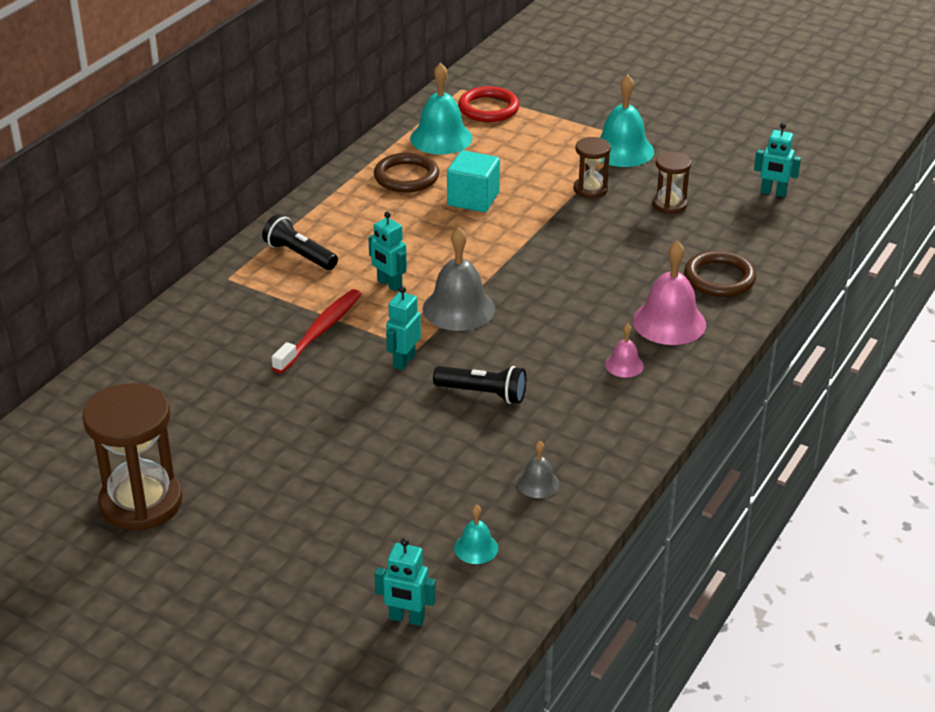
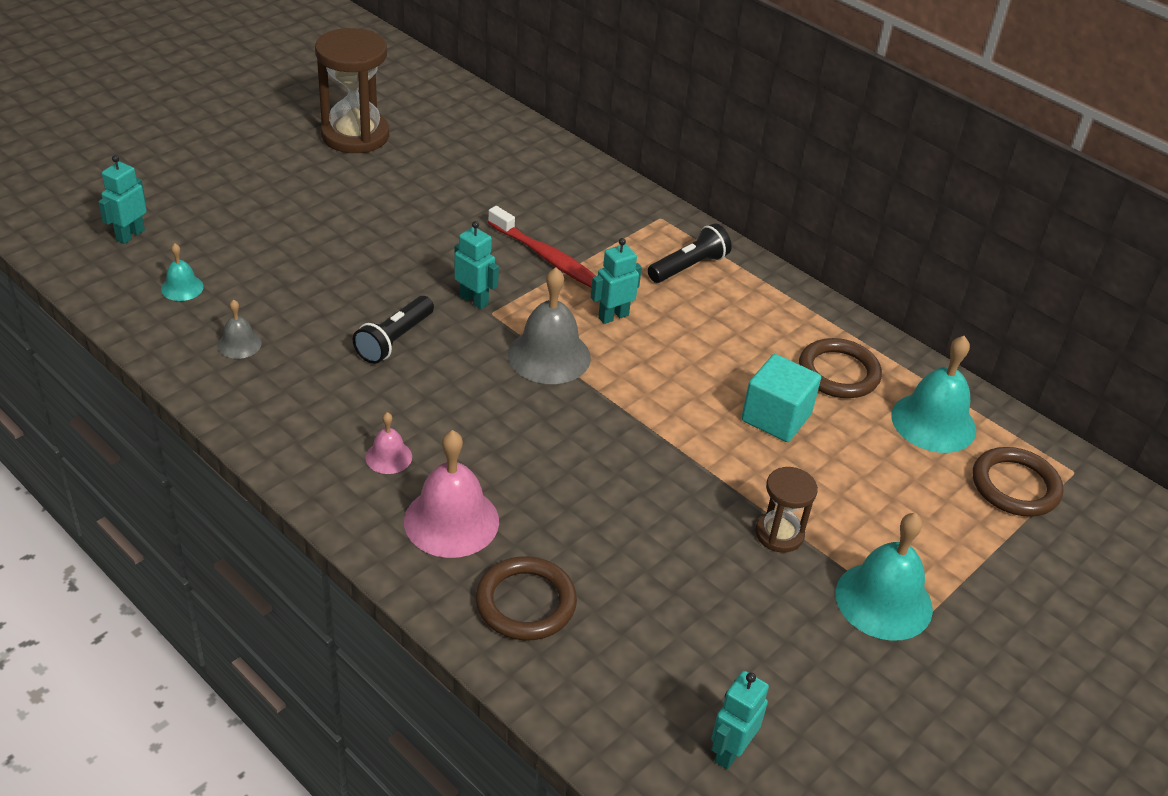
camera: 100 degrees right, 5 degrees up
red ring [458,86,520,122] -> brown ring [973,447,1063,517]
brown hourglass [652,152,691,214] -> none

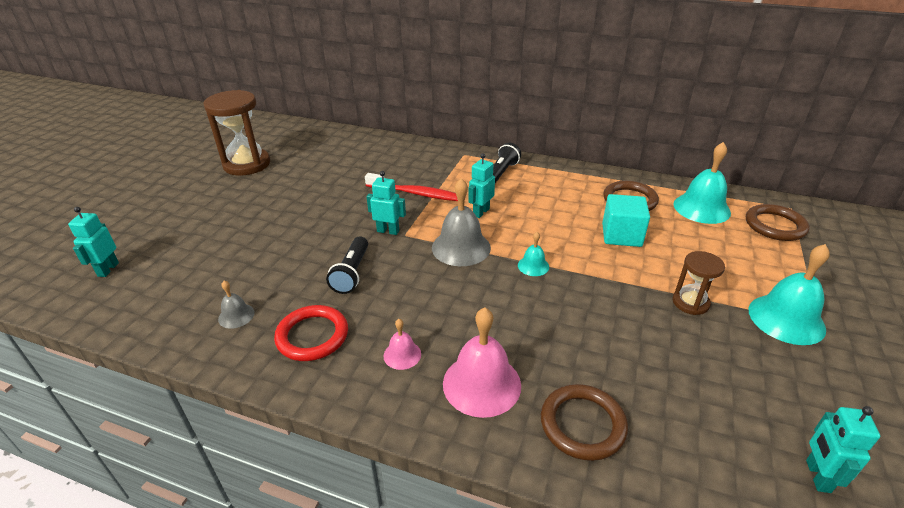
camera: 20 degrees left, 5 degrees down
turquoise bell [161,243,204,301] -> turquoise bell moved to [518,232,549,276]
none -> red ring [274,305,348,361]

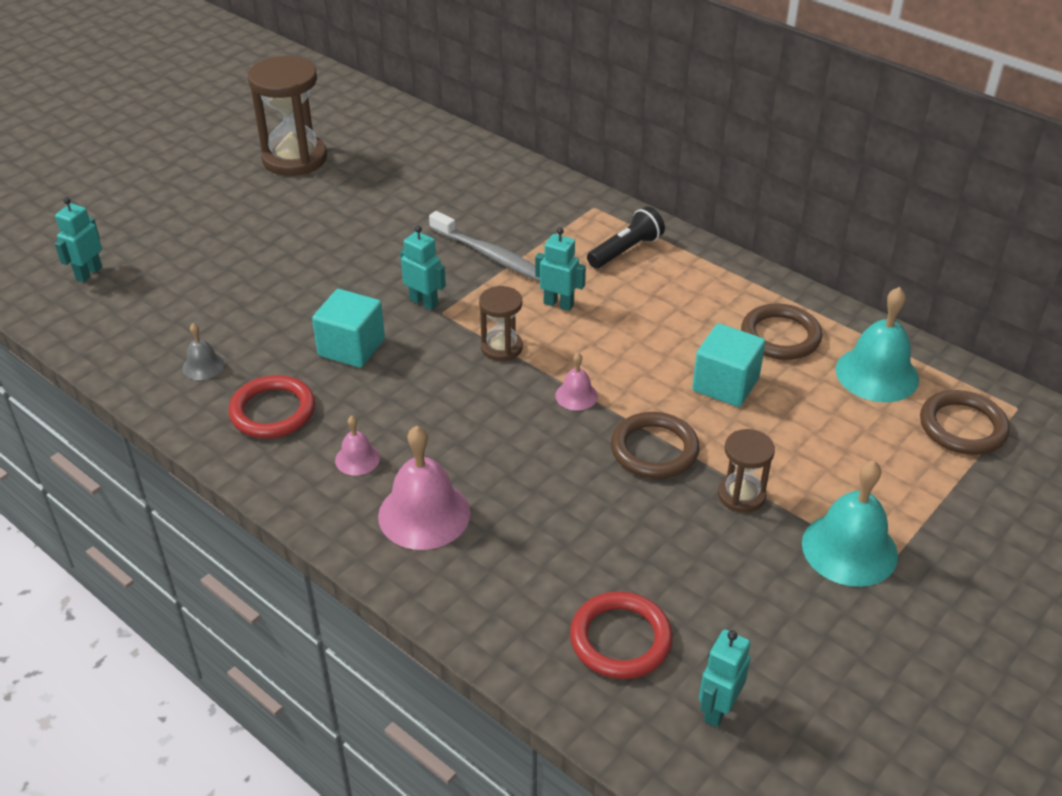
camera: 20 degrees right, 5 degrees up
black flashlight [326,236,368,294] -> turquoise cube [312,289,385,368]
red toothbrush [365,173,458,201] -> grey toothbrush [429,211,540,281]
grey bell [432,178,491,266] -> brown hourglass [479,286,523,361]
turquoise robot [468,153,495,218] -> turquoise robot turned 60 degrees clockwise [535,227,586,311]
turquoise bell [518,232,549,276] -> pink bell [555,353,598,410]
brown ring [541,384,628,461] -> brown ring moved to [611,412,700,479]
none -> red ring [570,591,673,679]

